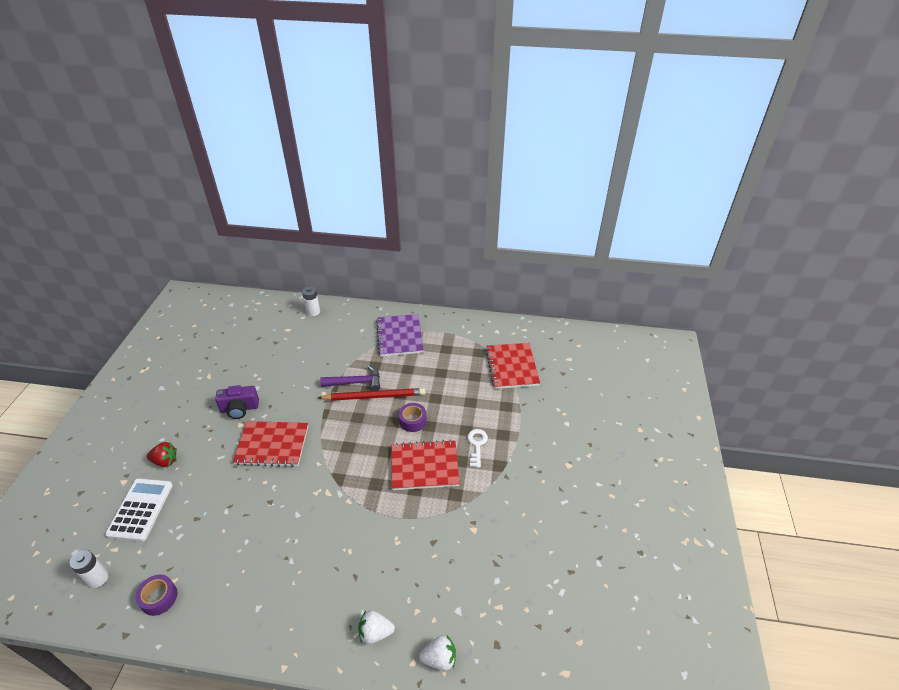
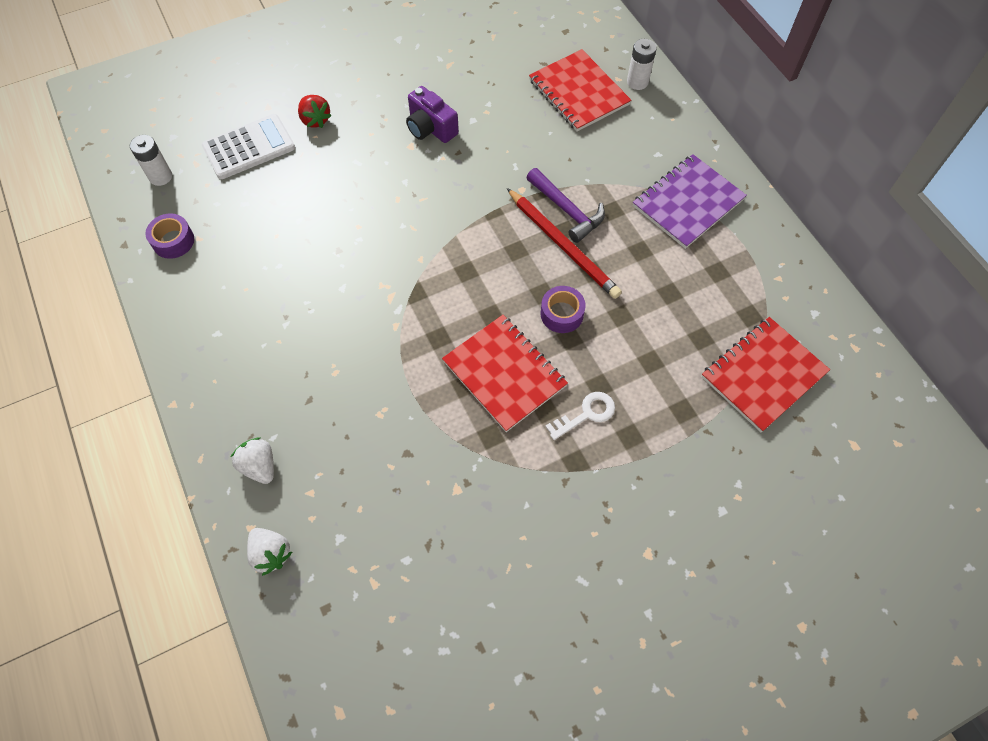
camera: 55 degrees right, 20 degrees up
red notebook [233,421,308,467] -> red notebook moved to [529,49,632,131]

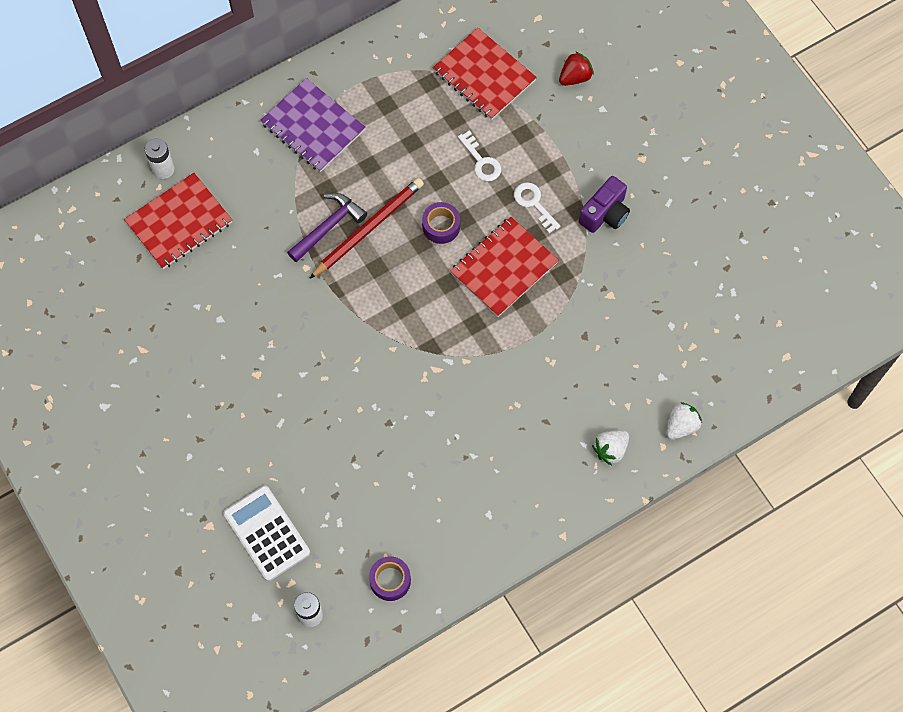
camera: 95 degrees left, 5 degrees up
red strawberry [298,95,332,128] -> red strawberry moved to [559,51,594,86]
purple camera [406,86,459,143] -> purple camera moved to [579,176,630,233]
none -> white key [458,131,501,181]

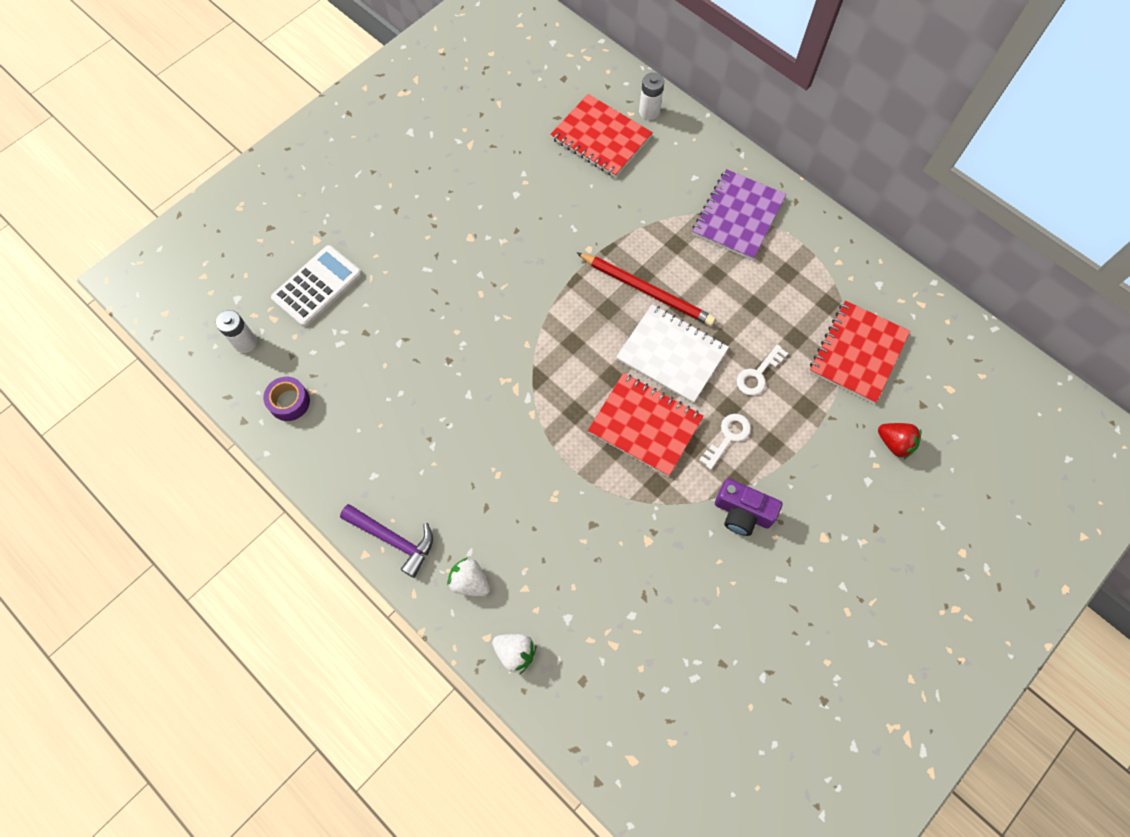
camera: 75 degrees right, 0 degrees up
purple hammer [287,193,367,263] -> purple hammer moved to [340,504,433,578]
purple tape [422,202,460,244] -> white notebook [616,304,729,403]

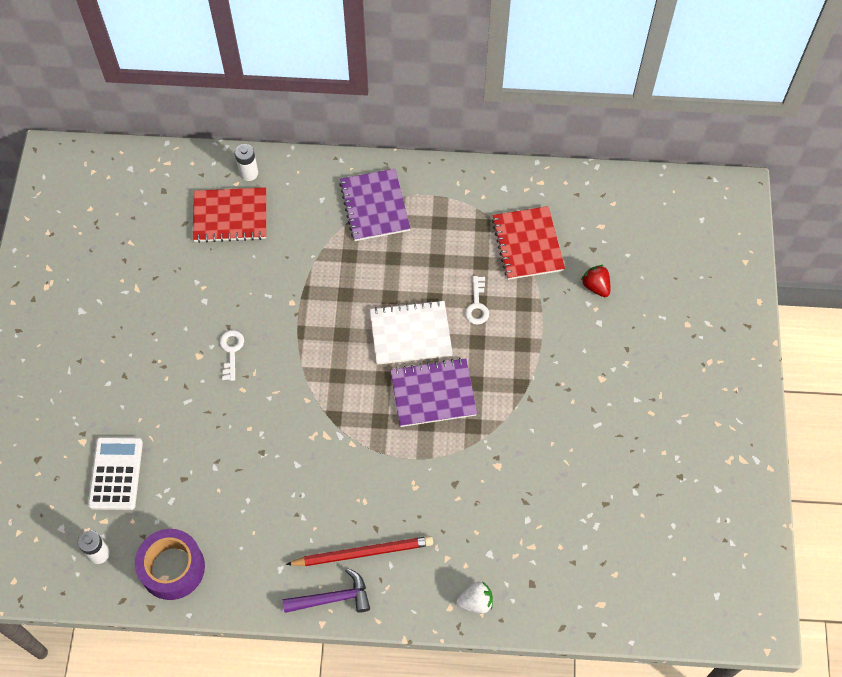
camera: 40 degrees left, 5 degrees down
purple tape [263,377,310,421] -> purple tape [135,529,205,600], size x1.75
white strawberry [447,558,490,596] -> none
red pencil [576,252,716,326] -> red pencil moved to [286,536,433,566]
red notebook [588,373,704,477] -> purple notebook [390,358,477,427]
white key [699,414,751,470] -> white key moved to [220,330,244,381]
purple camera [715,479,782,536] -> none
red strawberry [878,423,922,459] -> red strawberry turned 120 degrees counterclockwise [581,265,610,297]

